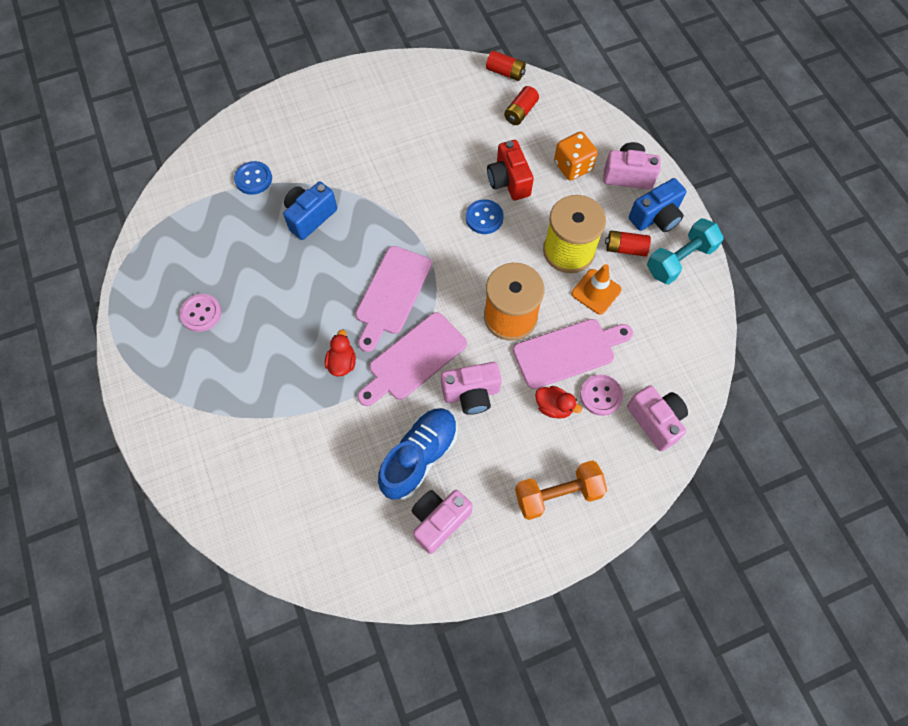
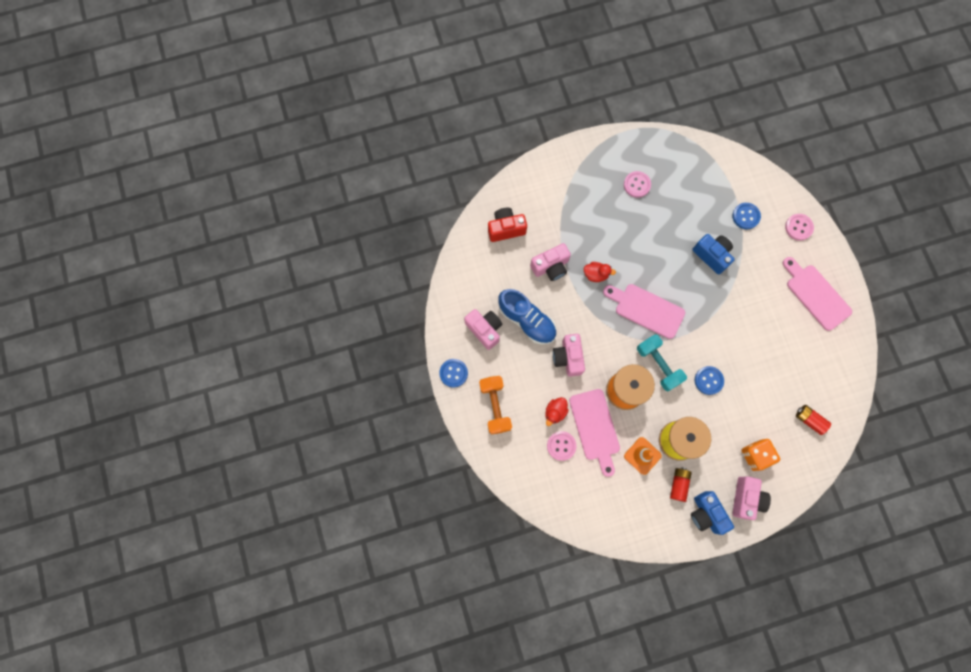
camera: 95 degrees right, 10 degrees up
pink cutting board [358,312,467,406] -> pink cutting board moved to [783,257,852,331]
red battery [486,50,526,81] -> none
red camera [487,140,534,200] -> red camera moved to [488,208,527,242]
pink camera [627,385,688,451] -> pink camera moved to [530,243,571,281]
turquoise dumbbell [647,218,724,285] -> turquoise dumbbell moved to [637,334,687,391]
none -> blue button [439,359,468,388]
none -> pink button [785,214,814,241]

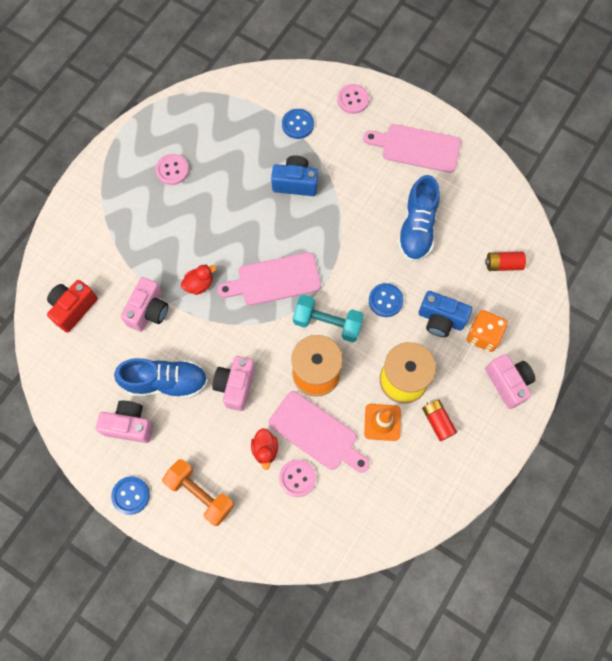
camera: 40 degrees left, 5 degrees down
pink camera [553,334,585,377] -> pink camera turned 60 degrees clockwise [212,356,255,411]
blue camera [691,491,734,535] -> blue camera moved to [419,291,472,337]
none -> blue shoe [398,175,440,262]

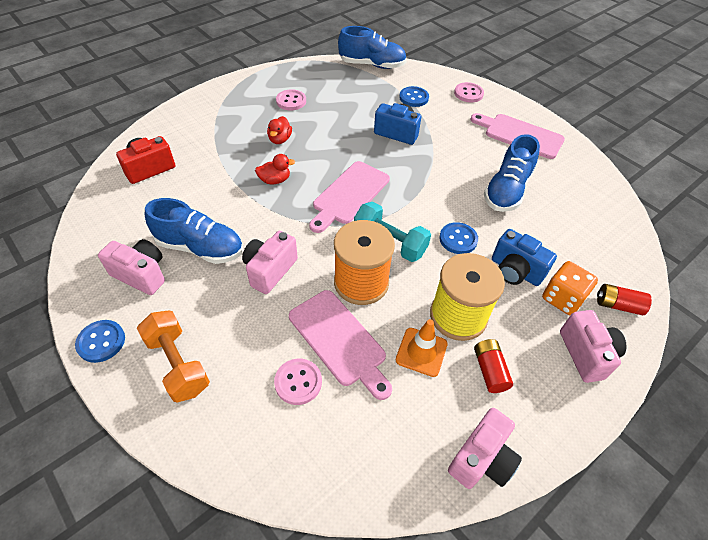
camera: 15 degrees right, 20 degrees down
pink camera [121,277,168,332] -> pink camera moved to [448,408,522,489]
pink cutting board [218,252,321,306] -> pink cutting board turned 60 degrees counterclockwise [309,161,390,233]
red duck [251,428,278,470] -> red duck moved to [267,116,292,144]
red battery [485,252,526,271] -> red battery moved to [597,284,652,316]
none -> blue shoe [338,26,407,69]

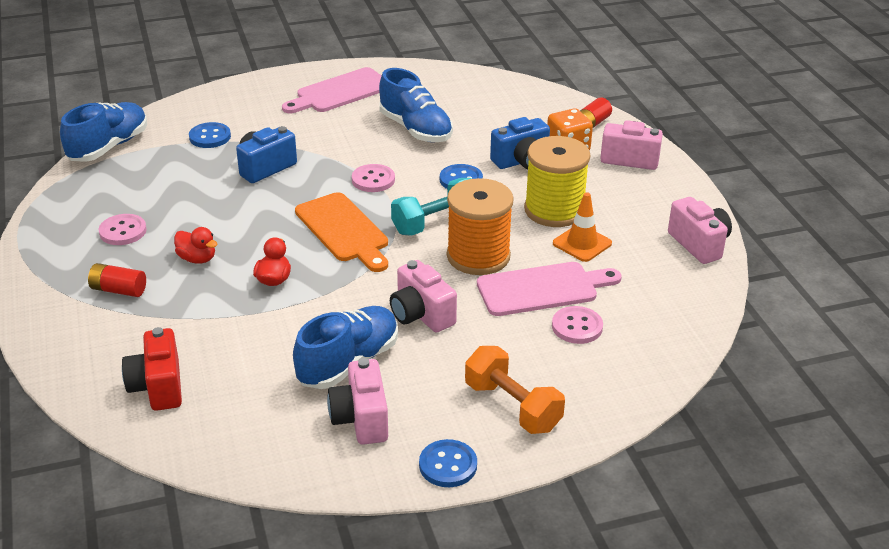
camera: 65 degrees left, 15 degrees down
pink camera [98,239,165,295] -> pink camera turned 60 degrees counterclockwise [327,358,388,445]
orange dumbbell [137,310,210,403] -> orange dumbbell turned 60 degrees clockwise [465,346,565,434]
pink cutting board [309,161,390,233] -> orange cutting board [295,192,388,272]
pink button [454,82,484,102] -> pink button moved to [352,164,395,192]
red battery [474,339,513,393] -> red battery moved to [88,263,146,297]

